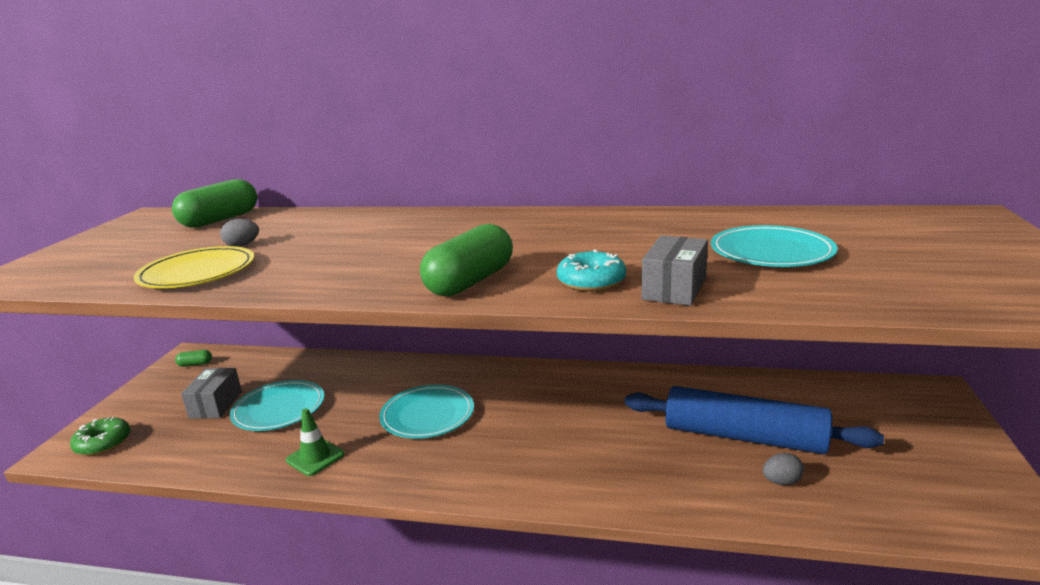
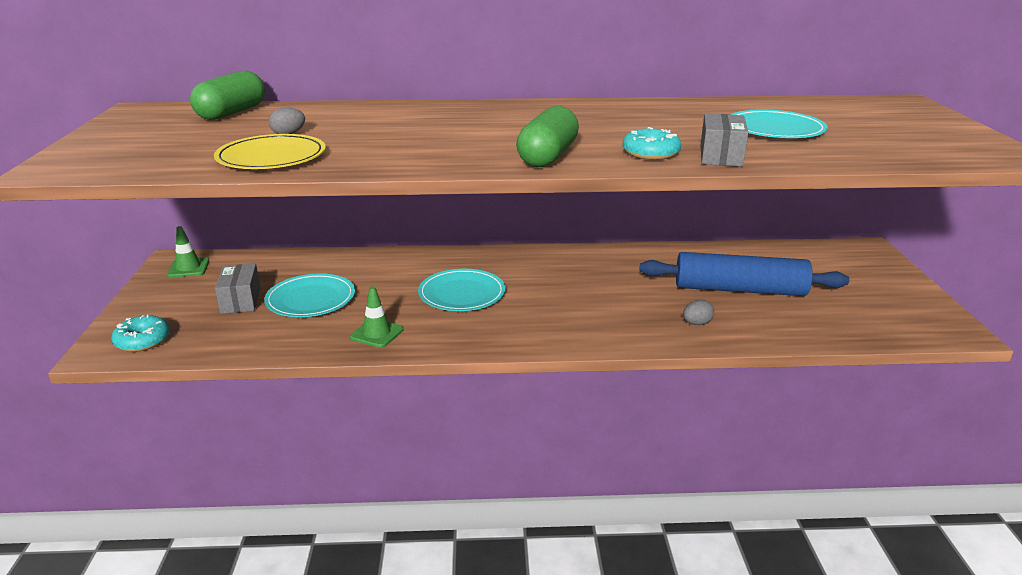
camera: 15 degrees left, 5 degrees up
green donut [70,417,131,456] -> turquoise donut [111,314,170,352]
green capsule [175,350,212,367] -> green traffic cone [167,226,209,278]
grey egg [763,453,804,485] -> grey egg moved to [683,300,714,325]

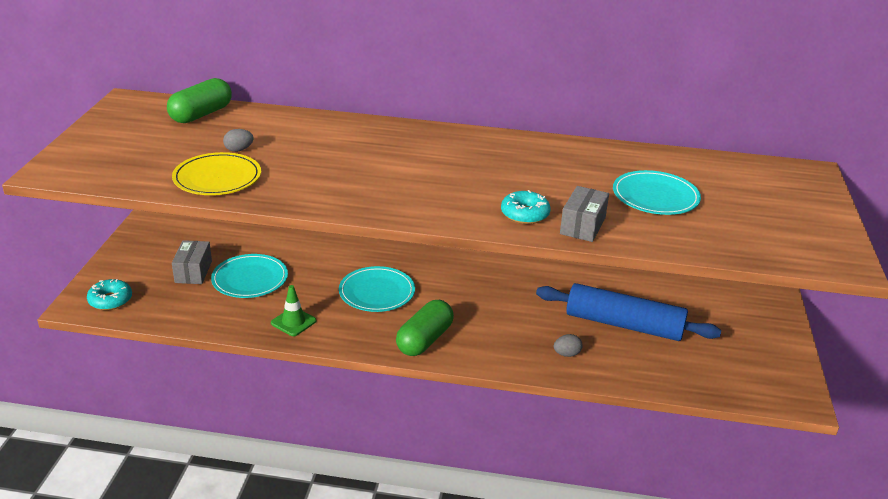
camera: 10 degrees right, 5 degrees up
green traffic cone [167,226,209,278] -> none
green capsule [516,106,579,167] -> green capsule moved to [396,300,454,356]

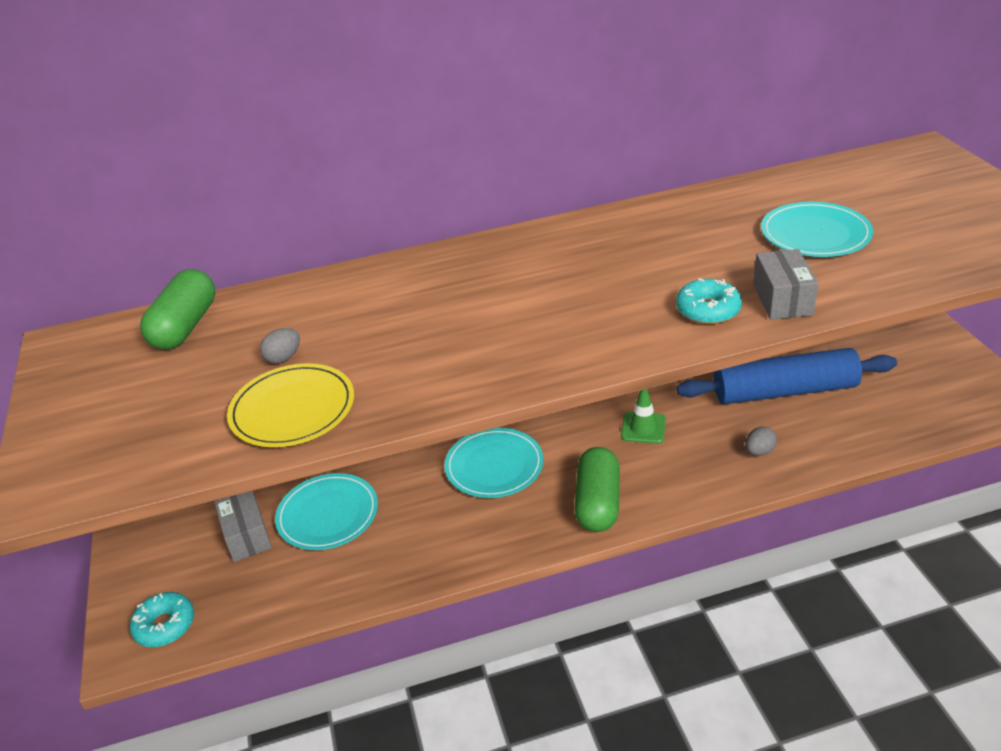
camera: 20 degrees left, 5 degrees up
green traffic cone [271,285,316,336] -> green traffic cone moved to [621,389,666,444]

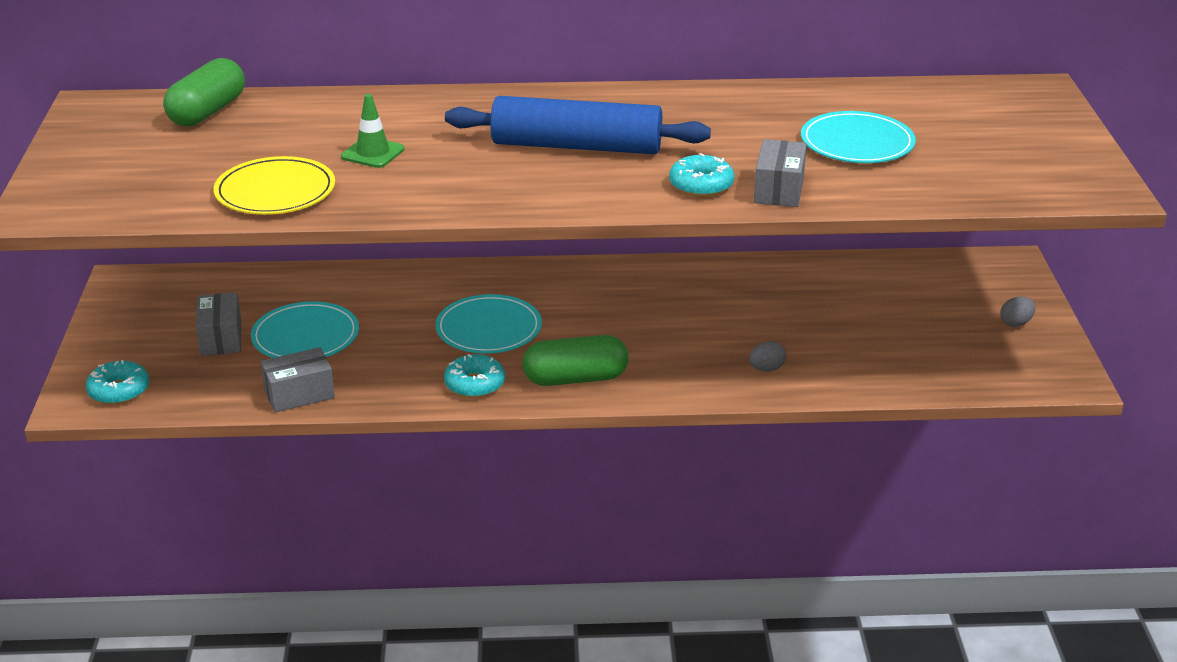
camera: 10 degrees right, 5 degrees down
grey egg [260,328,300,364] -> grey egg moved to [1000,297,1036,327]
green capsule [574,447,620,532] -> green capsule turned 60 degrees clockwise [522,335,629,386]
green traffic cone [621,389,666,444] -> green traffic cone moved to [341,94,405,168]
blue rolling pin [677,348,897,404] -> blue rolling pin moved to [445,96,711,154]
none -> grey box [261,347,335,413]
none -> turquoise donut [444,354,505,398]

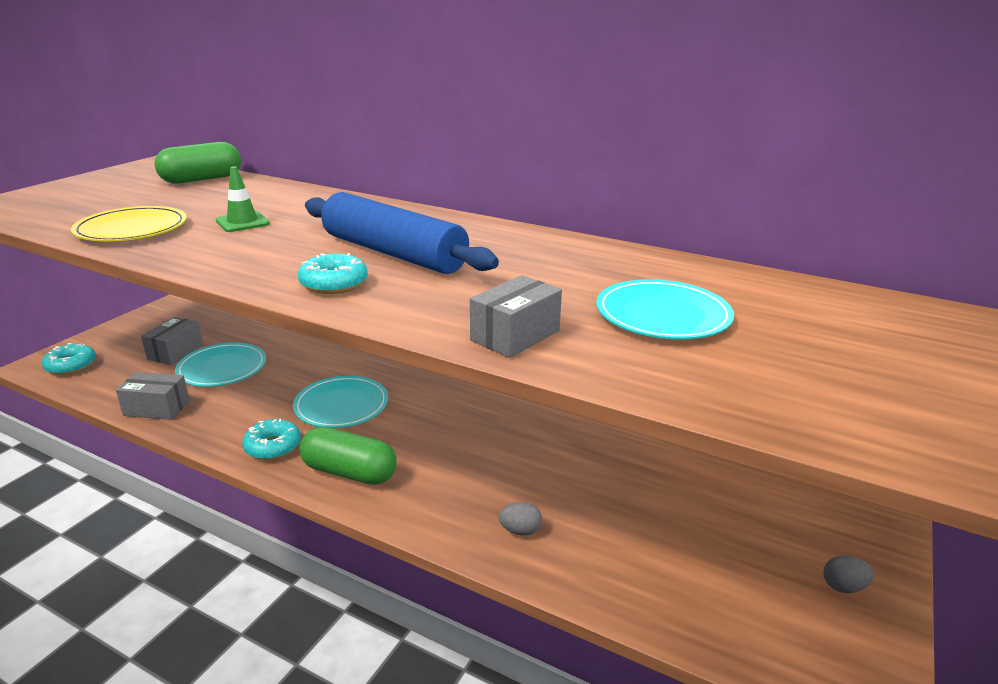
camera: 30 degrees right, 5 degrees down
turquoise donut [669,153,734,197] -> turquoise donut moved to [298,253,368,294]

